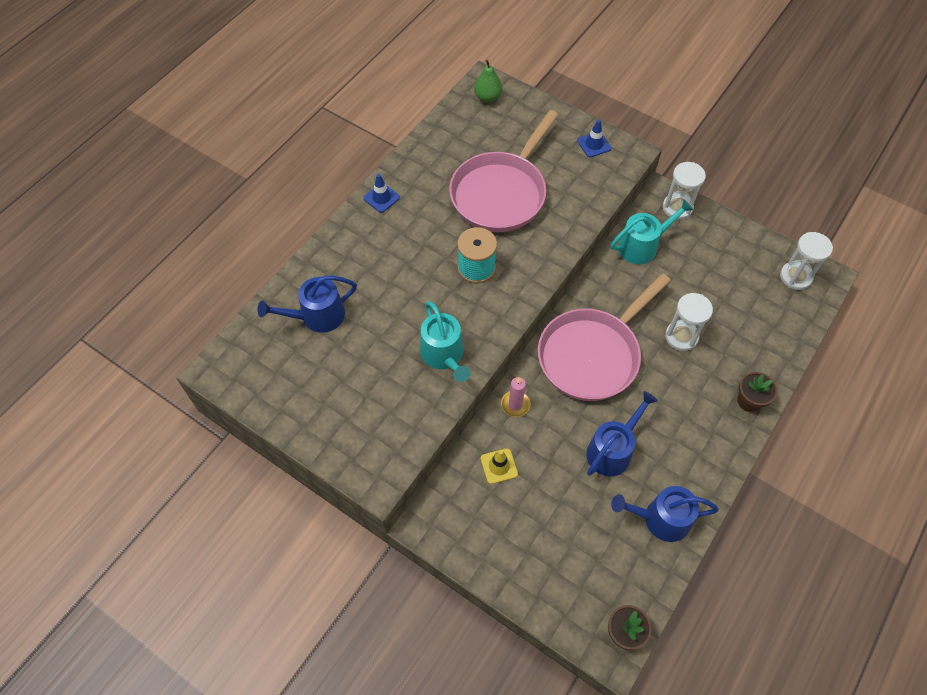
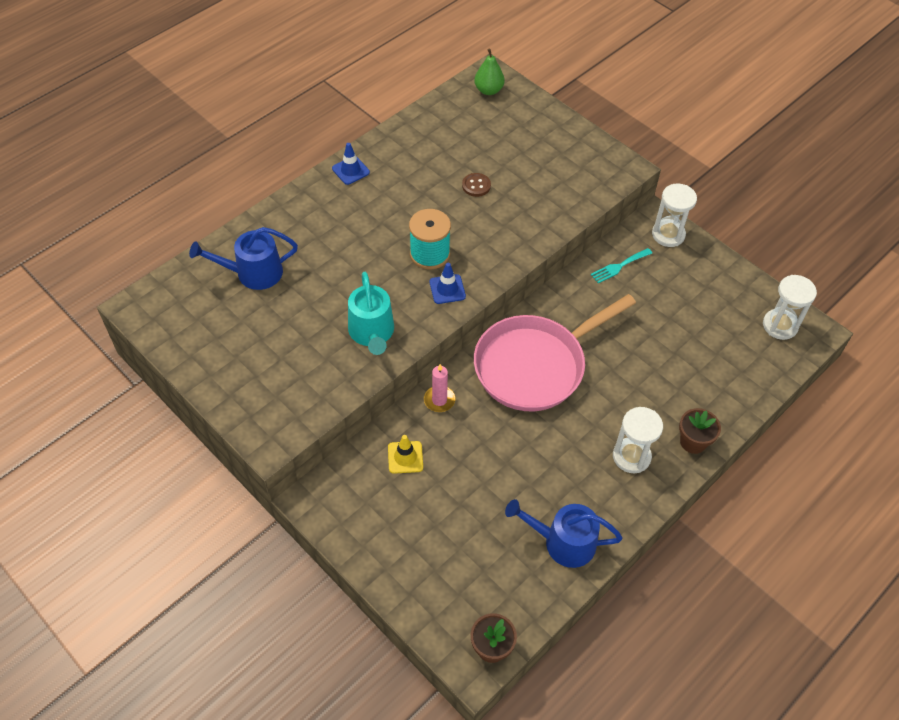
camera: 10 degrees right, 5 degrees down
pink pan [449,110,558,232] -> brown button [462,173,491,197]
blue traffic cone [577,120,611,157] -> blue traffic cone moved to [430,263,466,304]
blue watering can [586,391,658,477] -> none
turquoise watering can [611,199,693,264] -> turquoise fork [591,248,652,284]
white hourglass [665,293,713,351] -> white hourglass moved to [613,407,663,473]

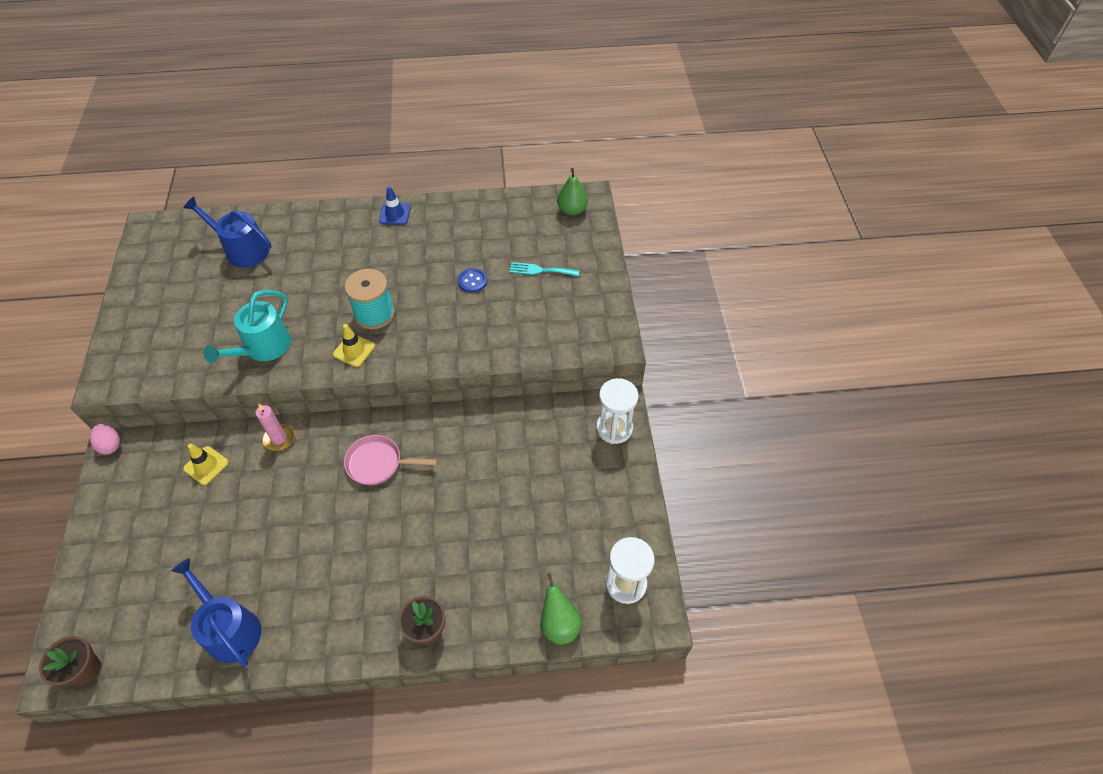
camera: 40 degrees right, 0 degrees up
blue traffic cone [430,263,466,304] -> yellow traffic cone [333,324,375,367]
brown button [462,173,491,197] -> blue button [458,268,487,293]
pink pan [474,294,636,411] -> pink pan [344,435,437,485], size x0.48
turquoise fork [591,248,652,284] -> turquoise fork moved to [509,262,580,276]
white hourglass [613,407,663,473] -> none
none -> pink egg [90,424,120,454]
none -> green pear [540,573,582,645]

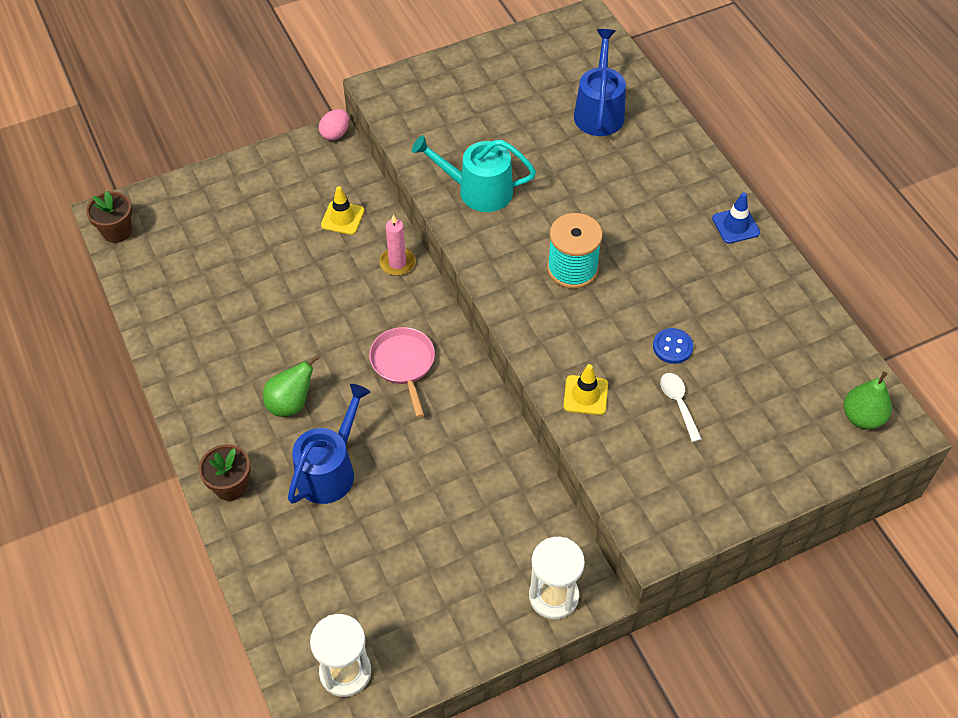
camera: 70 degrees right, 0 degrees up
blue watering can [171,558,261,666] -> blue watering can moved to [288,384,370,504]
yellow traffic cone [333,324,375,367] -> yellow traffic cone moved to [564,364,608,415]
turquoise fork [509,262,580,276] -> none
green pear [540,573,582,645] -> green pear moved to [263,355,320,417]
none -> white spoon [660,373,702,442]

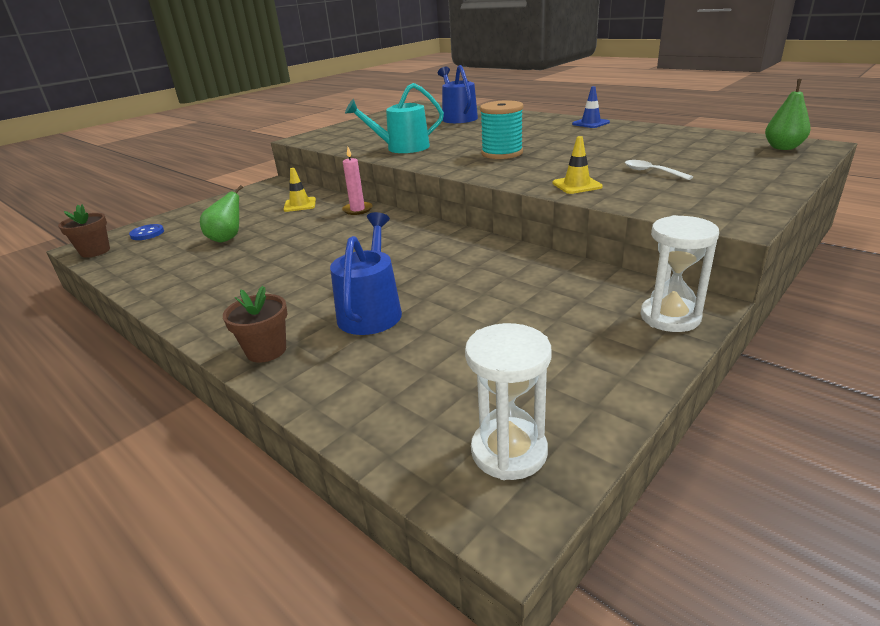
camera: 20 degrees left, 25 degrees down
green pear [263,355,320,417] -> green pear moved to [200,185,243,243]
pink egg [319,109,349,141] -> none
pink pan [369,327,435,417] -> none
blue button [653,328,693,364] -> blue button moved to [129,224,164,240]

